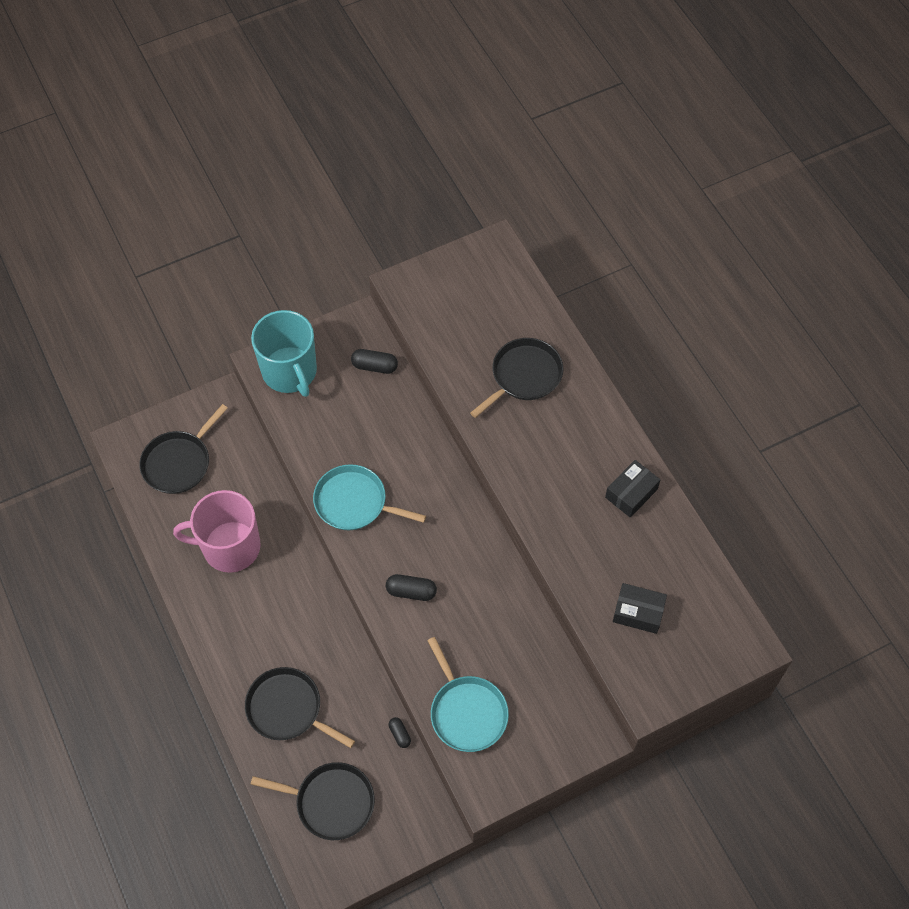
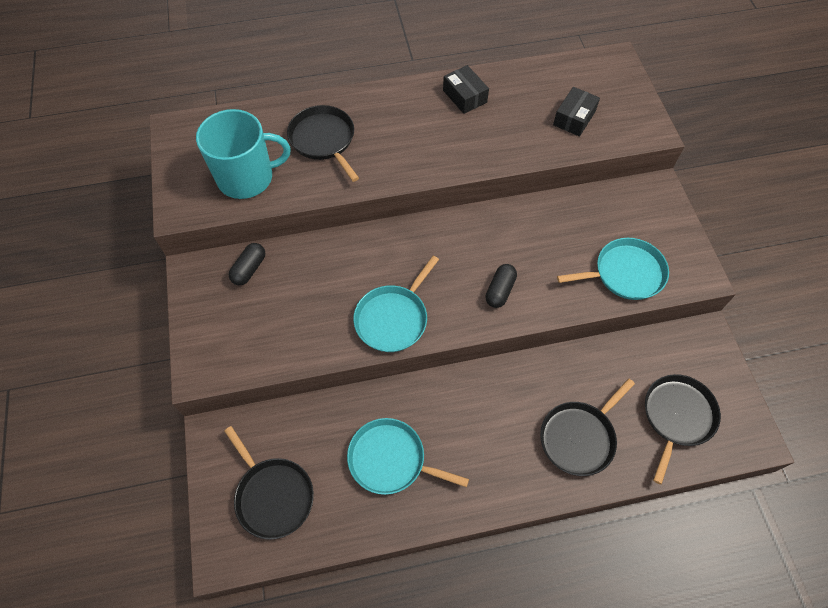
camera: 75 degrees left, 0 degrees up
pink mug [173,490,261,573] -> turquoise pan [347,418,469,495]
turquoise mug [251,310,317,397] -> turquoise mug moved to [196,109,291,199]
black capsule [389,717,411,748] -> none

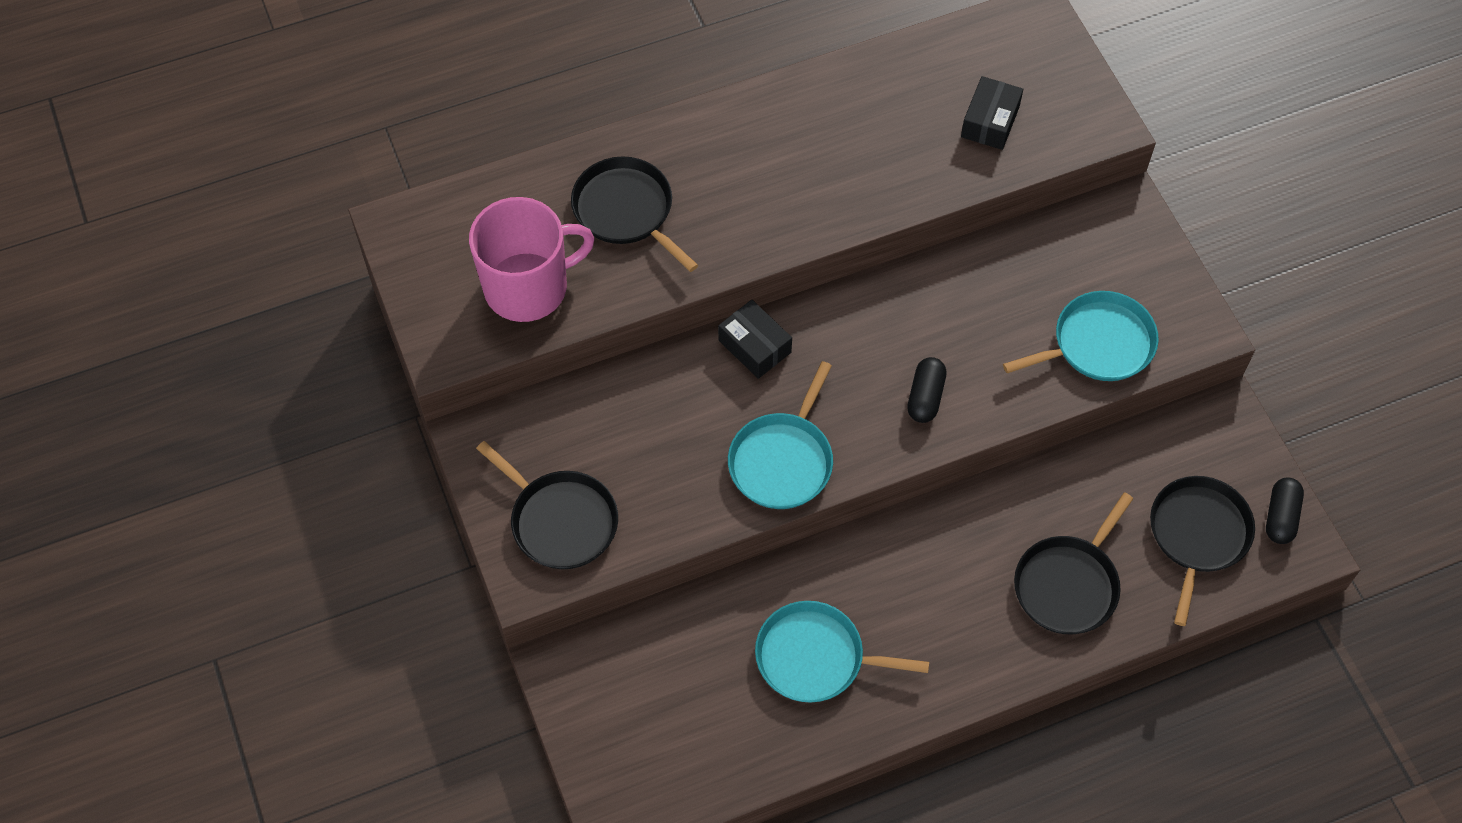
camera: 10 degrees left, 0 degrees up
turquoise mug [196,109,291,199] -> pink mug [469,197,595,322]
black pan [224,426,314,540] -> black pan moved to [476,441,618,569]
black capsule [229,243,265,285] -> black capsule moved to [1266,477,1304,544]
black box [443,65,489,114] -> black box moved to [718,300,792,379]

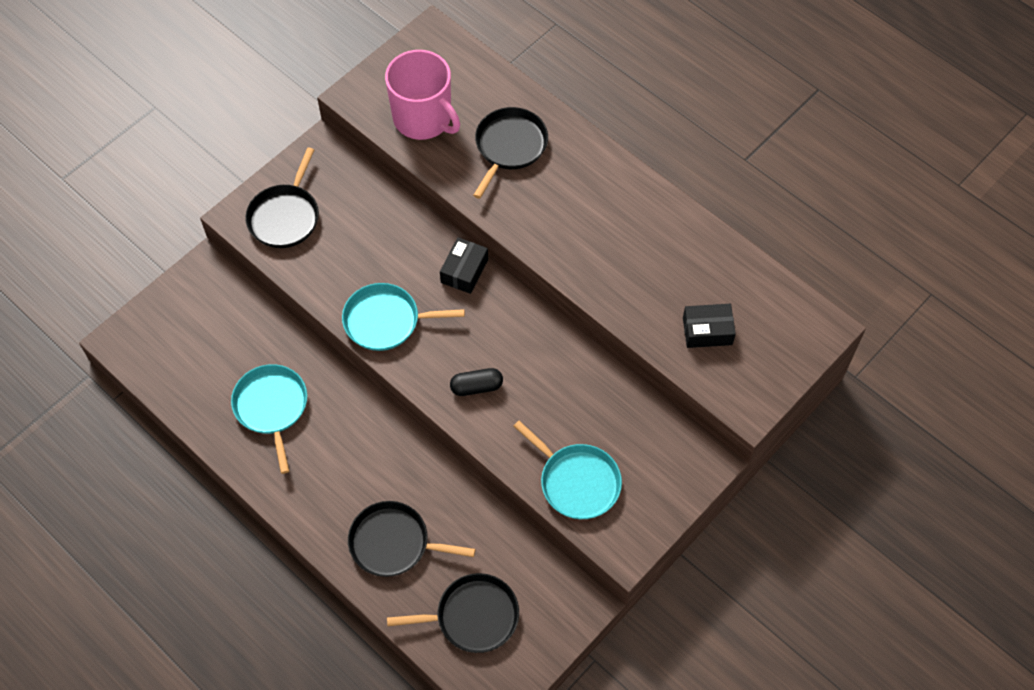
camera: 65 degrees right, 0 degrees up
black capsule [1266,477,1304,544] -> none

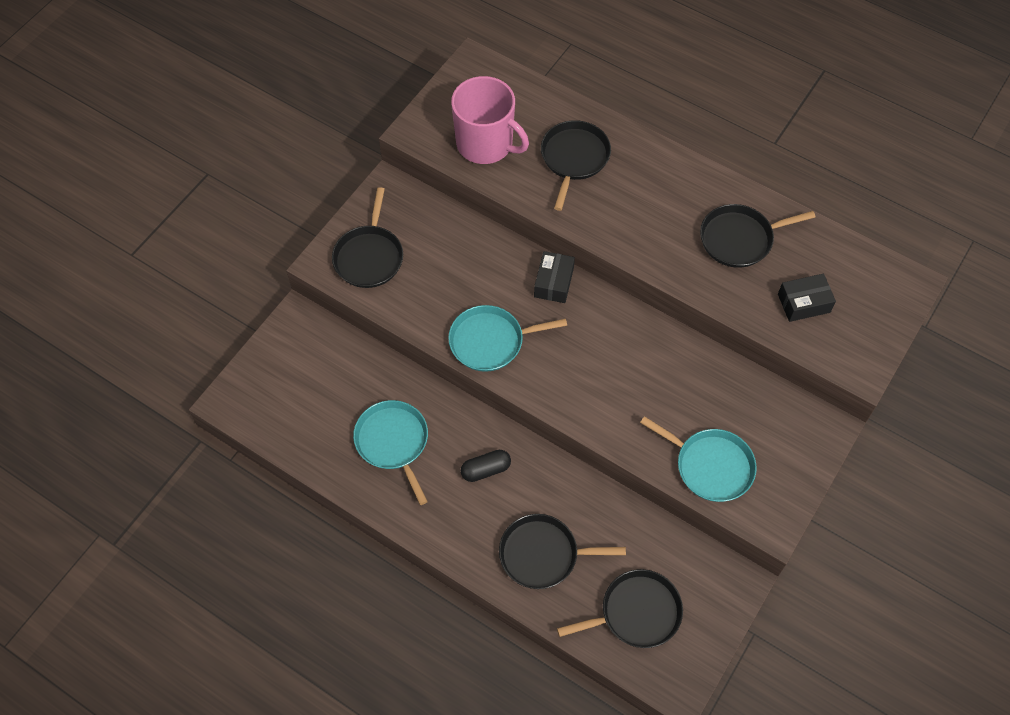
camera: 10 degrees left, 0 degrees up
black capsule [450,368,503,396] -> black capsule moved to [461,450,511,482]
none -> black pan [700,204,816,268]

